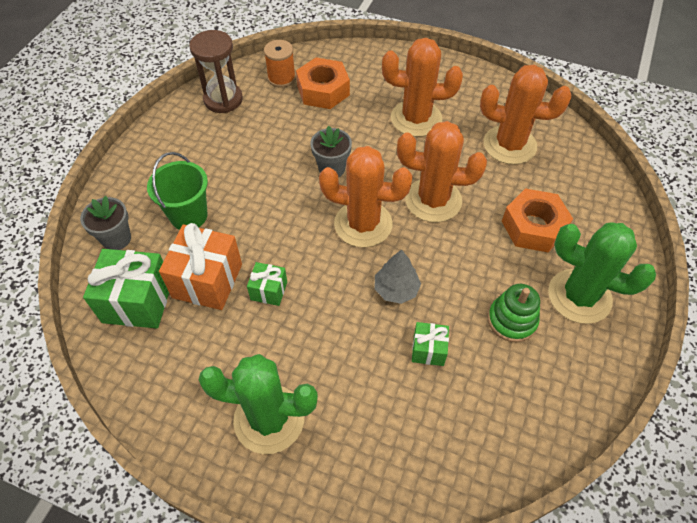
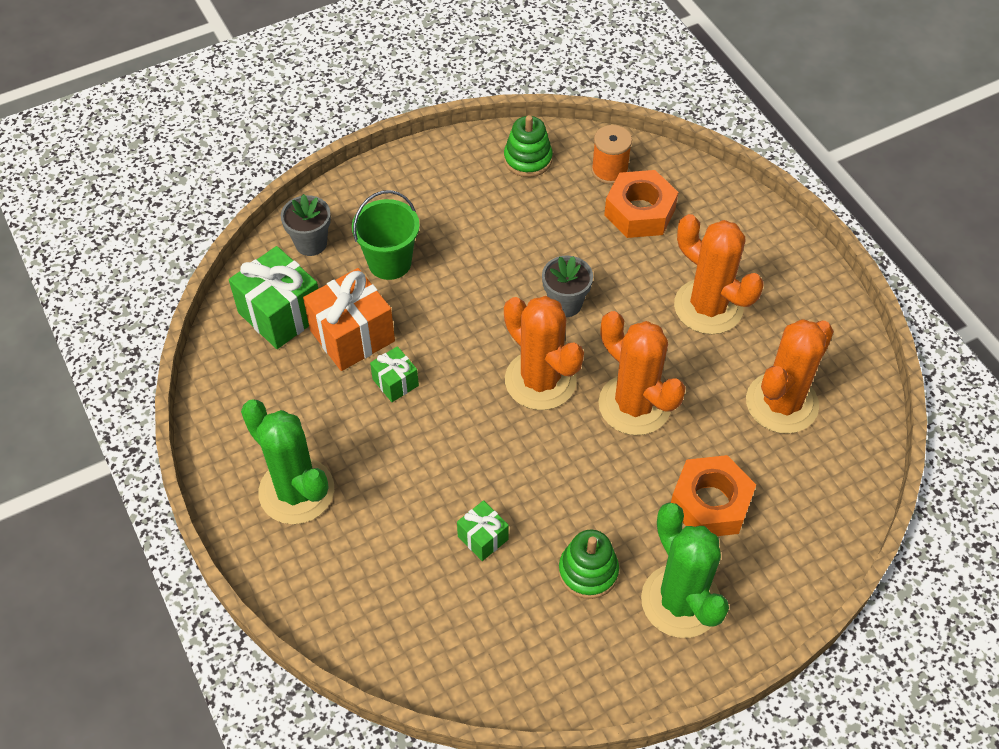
camera: 40 degrees right, 0 degrees up
brown hourglass [189,30,243,113] -> green stacking toy [504,115,553,177]
grey tree [374,249,421,304] -> none
orange cactus [480,65,571,165] -> orange cactus turned 75 degrees clockwise [746,319,834,434]

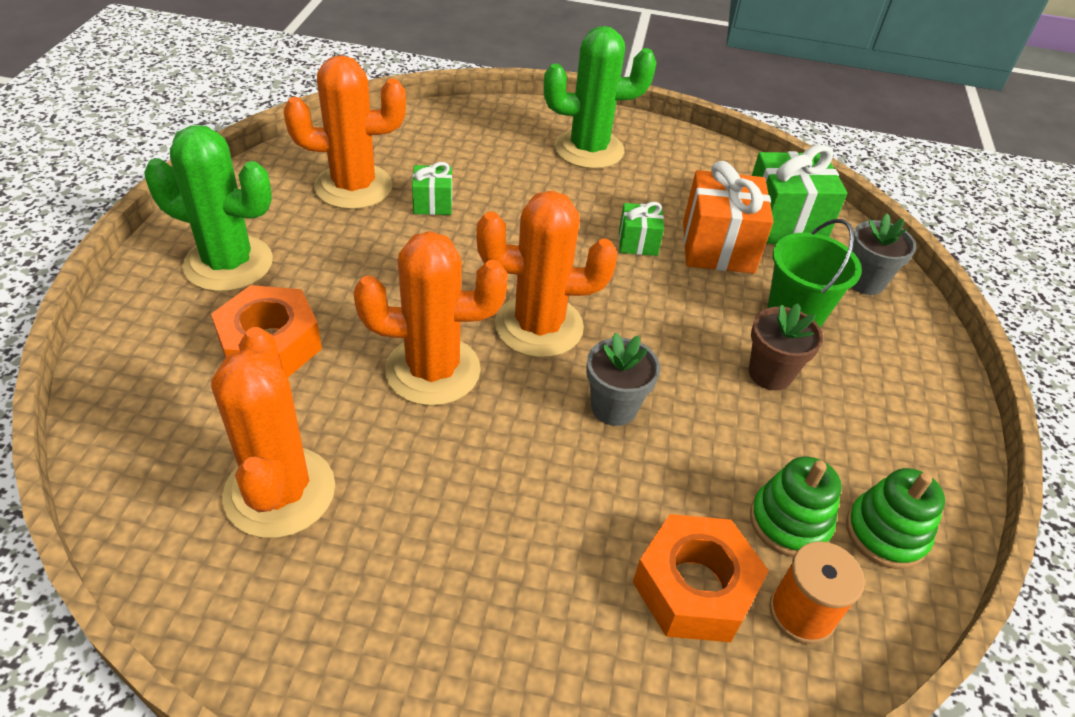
camera: 125 degrees right, 10 degrees down
green stacking toy [559,529,619,599] -> green stacking toy moved to [750,457,842,557]
orange cactus [674,214,764,334] -> orange cactus moved to [284,55,406,209]
none -> brown flower pot [749,303,823,390]

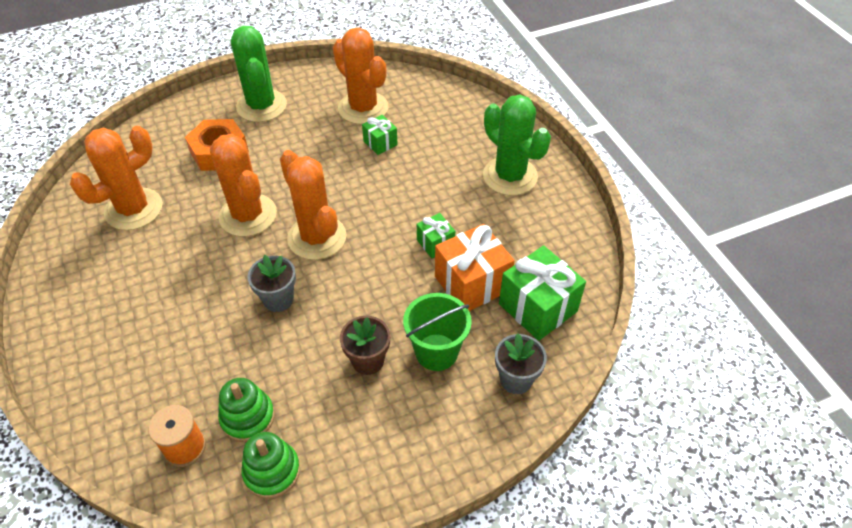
camera: 60 degrees right, 5 degrees up
orange nut [633,514,769,642] -> none

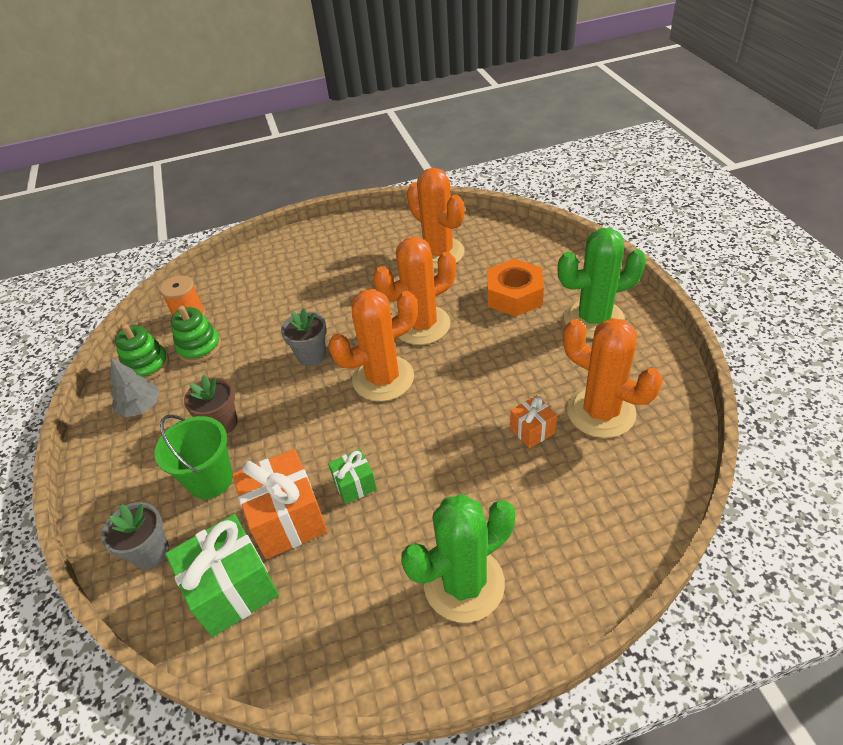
camera: 100 degrees right, 5 degrees down
orange cactus [333,27,388,124] -> orange cactus turned 75 degrees clockwise [563,318,663,438]
green gift [362,115,398,155] -> orange gift [510,395,557,449]
none -> grey tree [110,358,160,417]

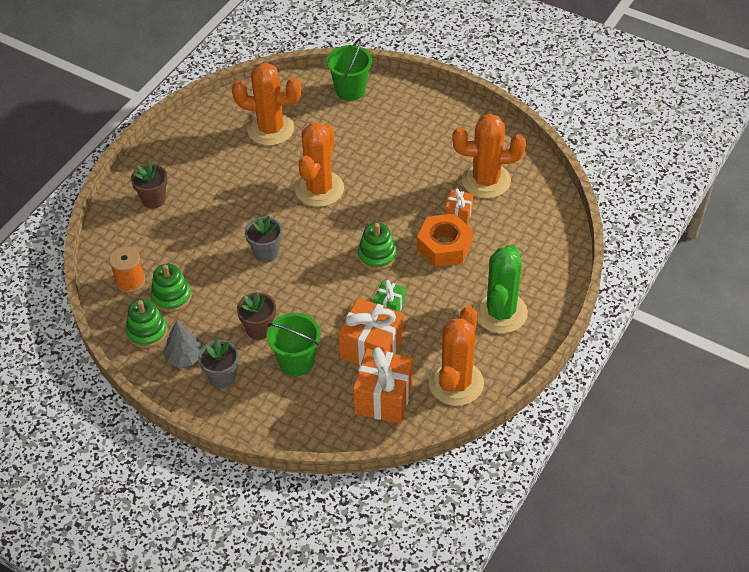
camera: 45 degrees left, 5 degrees up
grey flower pot [101,502,169,569] -> grey flower pot moved to [198,339,239,388]
green gift [166,514,279,637] -> orange gift [353,347,413,424]
orange cactus [328,289,418,402] -> orange cactus moved to [429,306,484,406]
orange nut [487,259,544,317] -> orange nut moved to [417,213,473,267]
green cactus [558,228,646,339] -> none
none -> brown flower pot [131,162,168,209]
none -> green bucket [327,39,372,101]
none -> green stacking toy [358,223,397,270]

